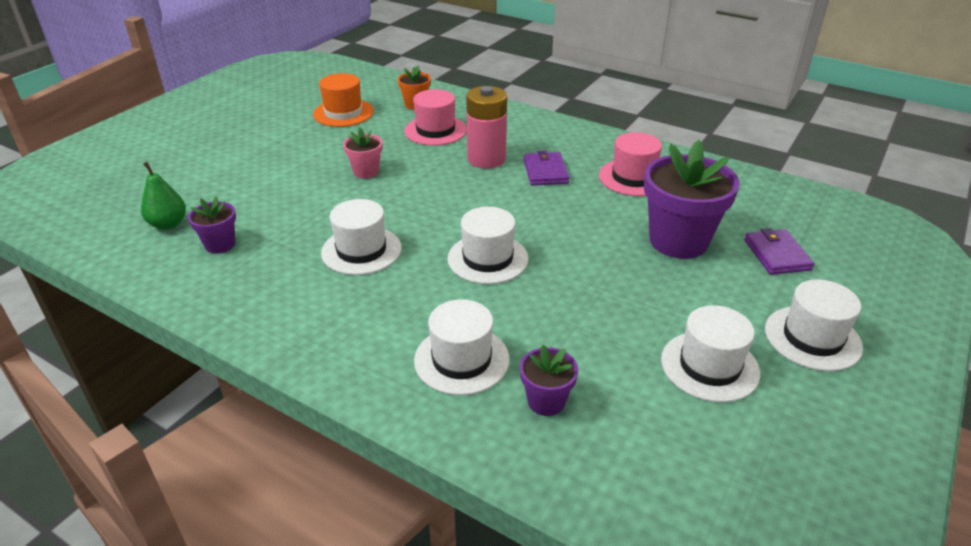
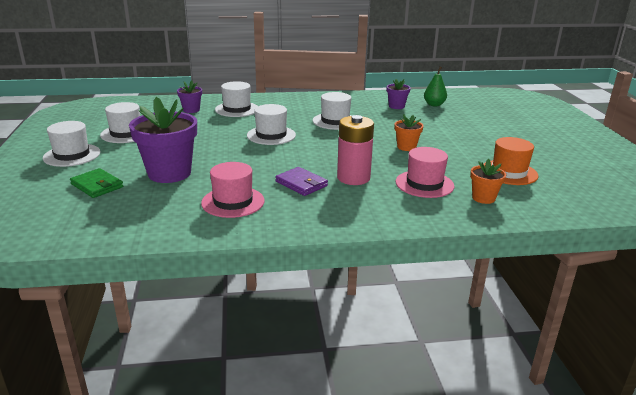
camera: 140 degrees right, 10 degrees down
pink flower pot [343,128,383,179] -> orange flower pot [395,114,423,151]
purple wallet [744,228,814,275] -> green wallet [70,168,123,198]

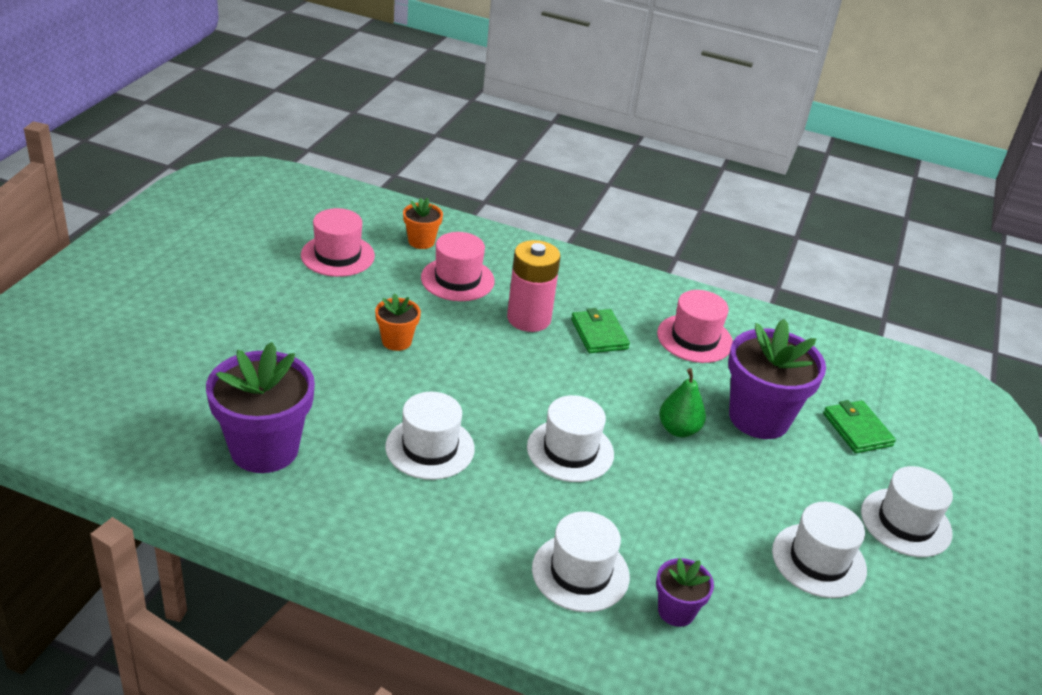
camera: 155 degrees left, 10 degrees up
purple wallet [275,167,328,196] -> green wallet [571,308,630,353]
purple flower pot [387,79,411,109] -> purple flower pot [206,342,315,473], size x2.00
green pear [424,66,447,106] -> green pear moved to [659,368,706,437]
orange hat [484,137,538,185] -> pink hat [301,208,375,277]

